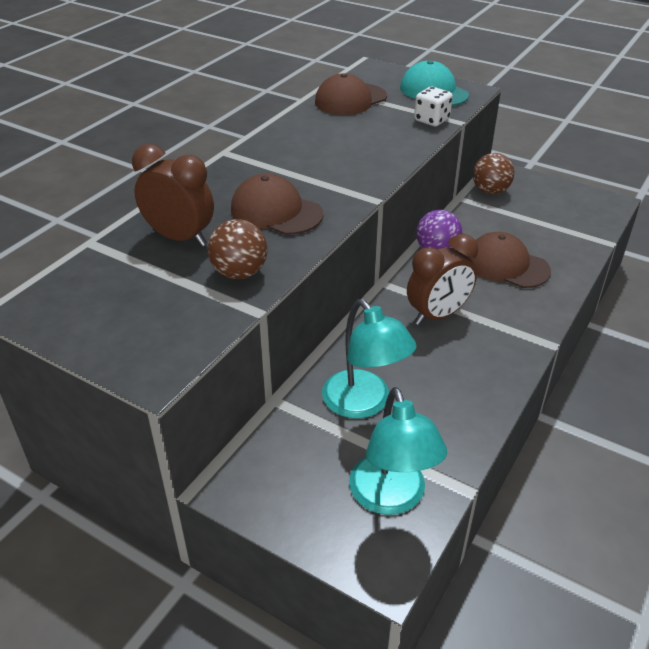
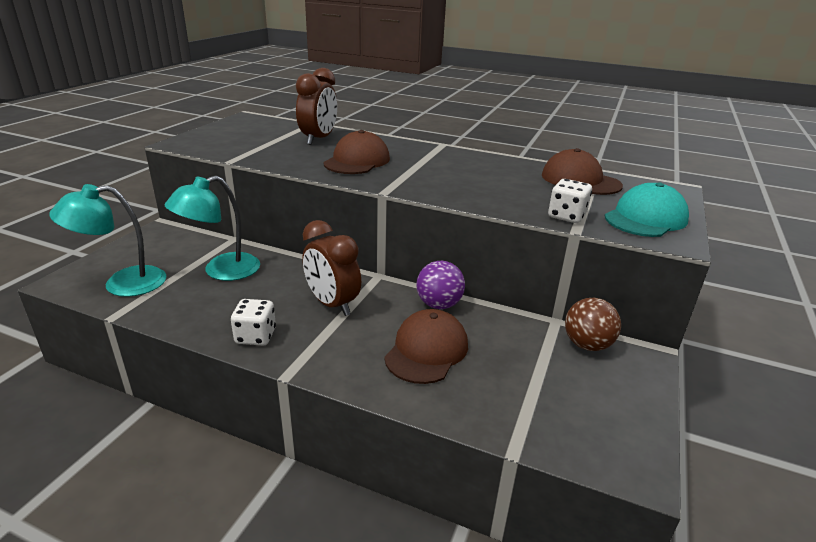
camera: 80 degrees right, 10 degrees down
brown ball [208,219,267,279] -> none
none -> white dice [231,299,276,345]

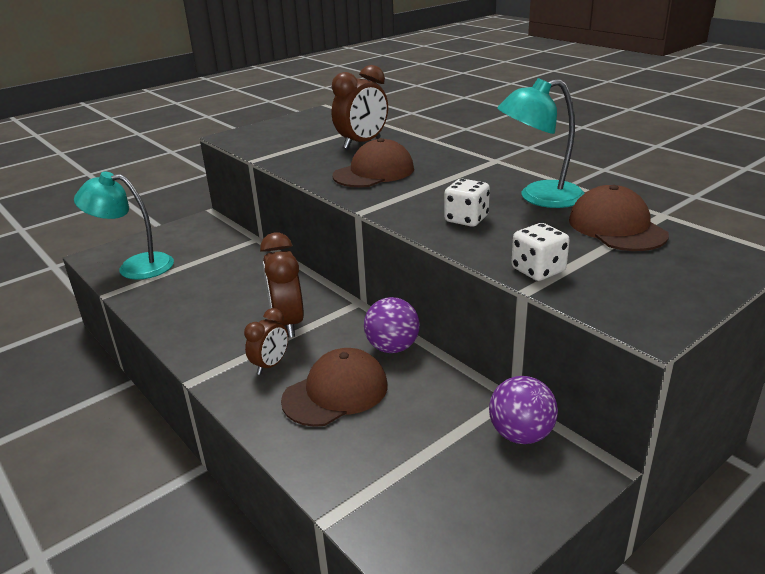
camera: 30 degrees right, 0 degrees up
turquoise lamp [165,176,260,281] -> turquoise lamp moved to [497,78,584,208]
white dice [231,299,276,345] -> white dice moved to [444,179,490,227]
brown ball [565,298,621,351] -> purple ball [489,376,558,444]
turquoise cap [605,182,689,237] -> none
none -> brown clock [244,308,288,375]

